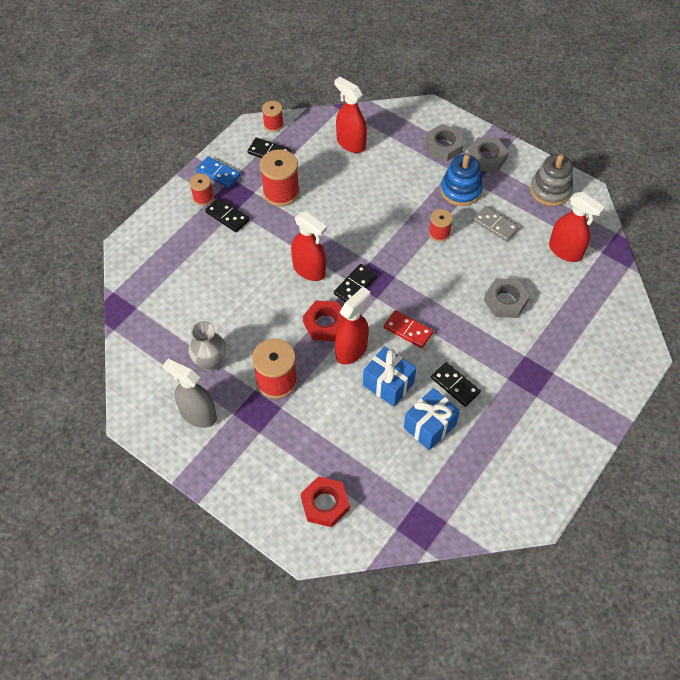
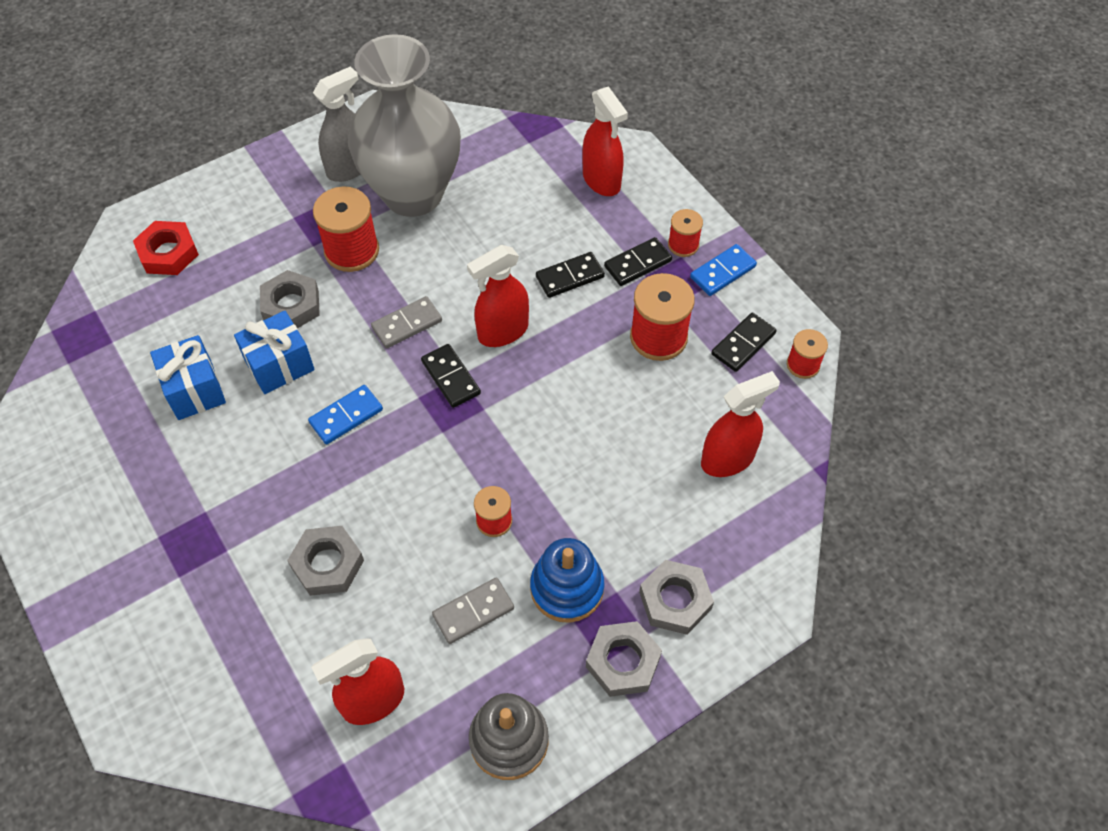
camera: 110 degrees right, 0 degrees up
grey vase [188,321,226,371] -> grey vase [348,34,461,217], size x2.22
red nut [303,300,346,341] -> grey domino [371,296,442,348]
red spray bottle [335,287,370,365] -> red spray bottle moved to [582,87,628,196]
red domino [384,310,433,348] -> blue domino [308,385,383,444]
black domino [431,362,481,407] -> black domino moved to [536,252,605,298]
none -> grey nut [260,270,320,328]

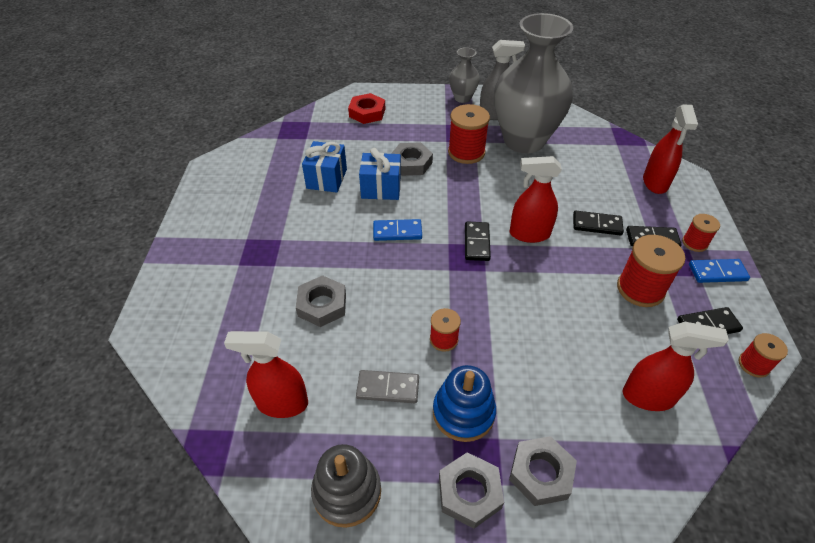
camera: 35 degrees right, 10 degrees down
grey domino [371,296,442,348] -> none
none -> grey vase [449,47,480,103]

